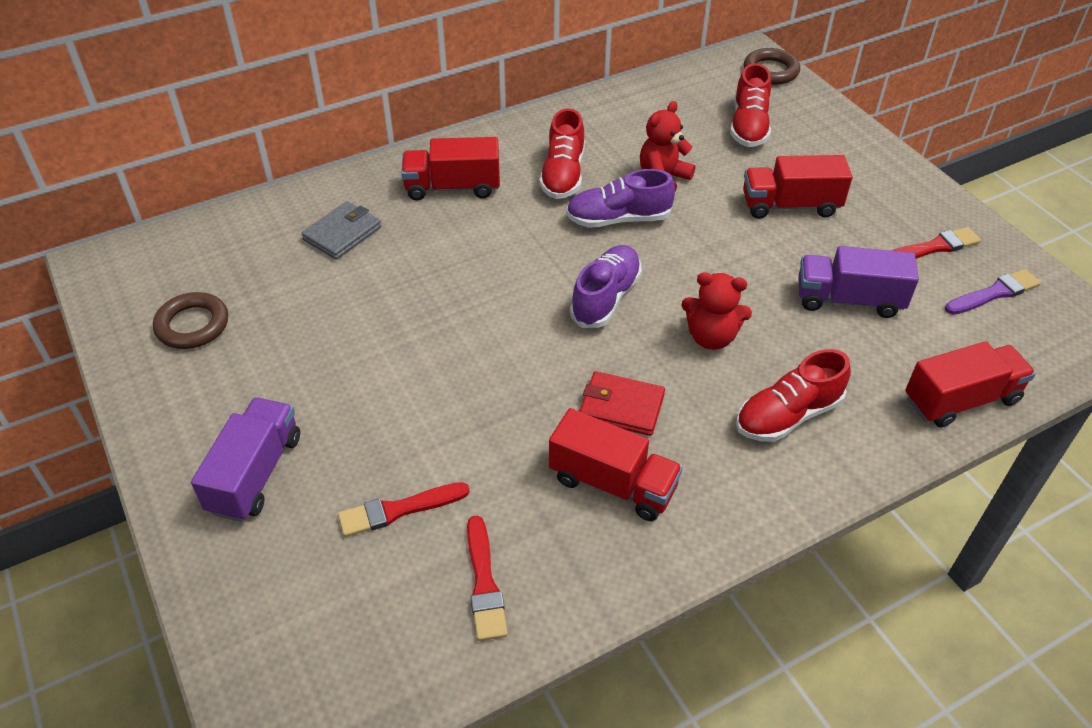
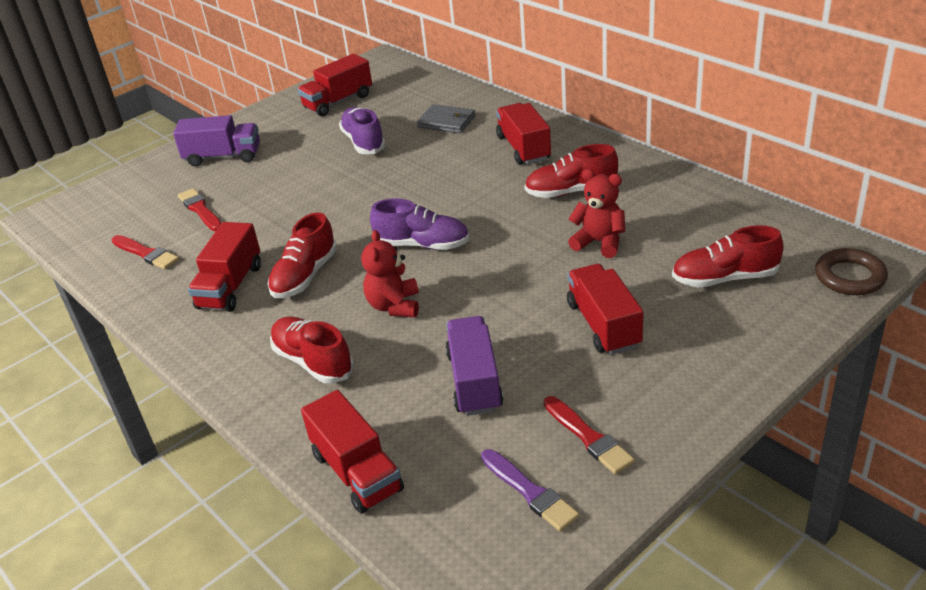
camera: 80 degrees right, 10 degrees down
brown ring [153,292,228,349] -> red truck [298,54,372,116]
red brush [467,516,508,641] -> red brush turned 120 degrees counterclockwise [112,235,179,270]
purple shoe [566,169,675,228] -> purple shoe moved to [339,107,386,154]
red wallet [580,371,665,436] -> red shoe [268,212,337,298]

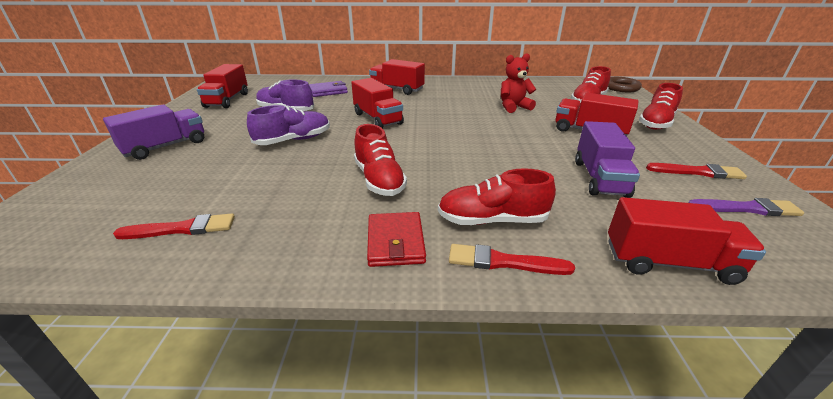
camera: 50 degrees left, 5 degrees down
red brush [178,188,221,231] -> red brush moved to [449,244,575,275]
red truck [188,222,261,312] -> red truck moved to [351,78,404,128]
red teddy bear [361,230,419,317] -> none
purple shoe [370,198,469,250] -> purple shoe moved to [247,105,330,145]
grey wallet [417,104,475,133] -> purple wallet [309,81,348,97]
purple truck [445,316,503,416] -> purple truck turned 120 degrees counterclockwise [575,121,640,198]
red shoe [524,144,618,198] -> red shoe moved to [639,83,683,130]
none -> red wallet [367,212,426,267]

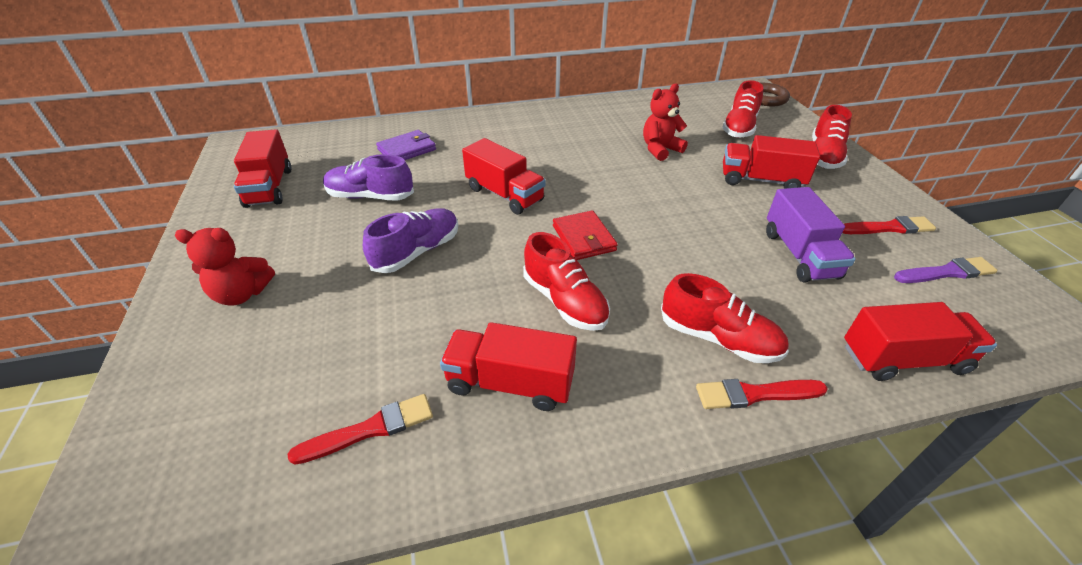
camera: 15 degrees left, 10 degrees up
purple truck [103,105,204,160] -> red teddy bear [175,228,275,306]
red wallet [367,212,426,267] -> red wallet moved to [553,210,618,260]
red truck [369,59,425,95] -> red truck moved to [440,322,577,411]
red shoe [438,168,556,225] -> red shoe turned 135 degrees counterclockwise [661,273,789,363]

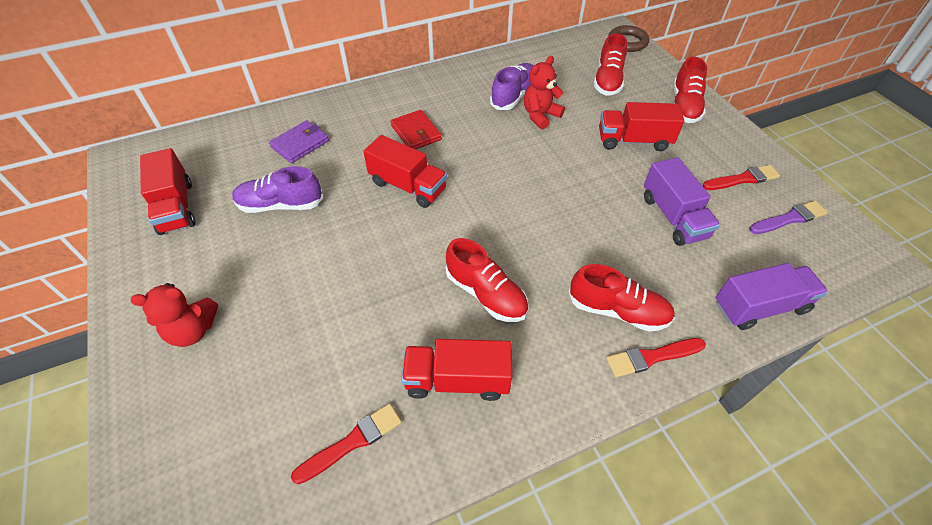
camera: 10 degrees left, 10 degrees up
purple shoe [363,208,458,273] -> purple shoe moved to [490,63,533,110]
red wallet [553,210,618,260] -> red wallet moved to [391,110,442,149]
red truck [844,302,997,381] -> purple truck [716,263,828,330]

